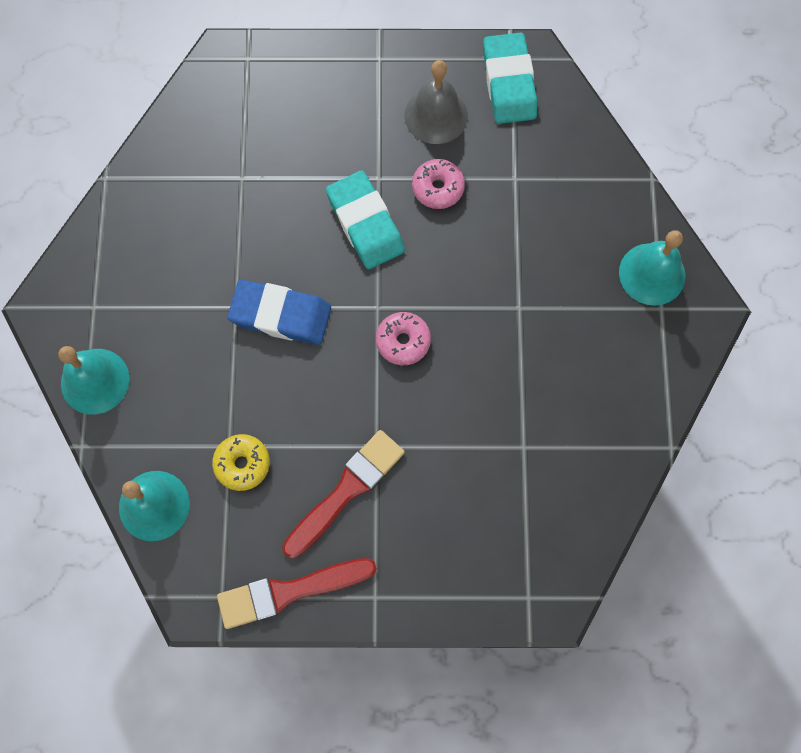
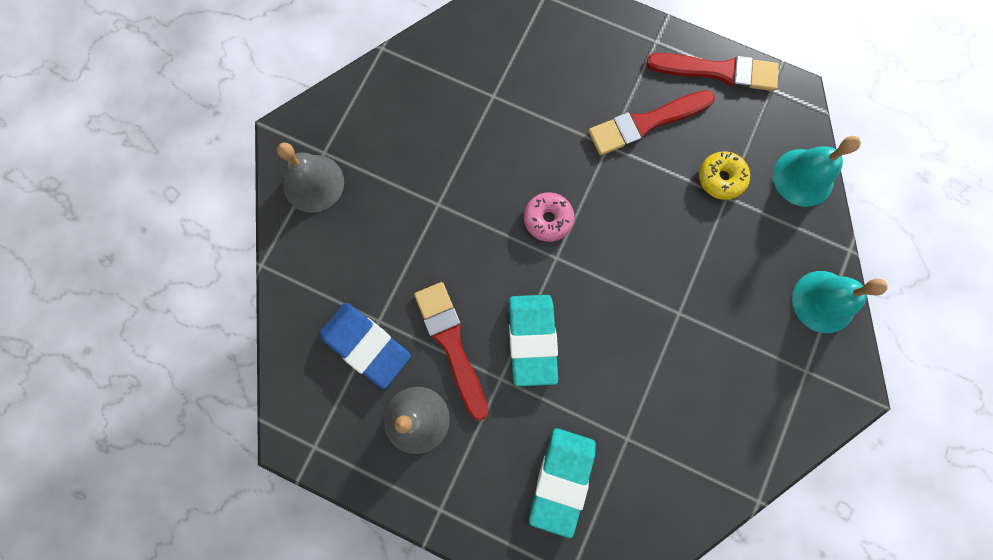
camera: 155 degrees left, 5 degrees up
blue eraser [227,280,331,345] -> blue eraser moved to [319,303,411,389]
pink donut [412,159,465,209] -> red brush [414,282,488,421]
turquoise eraser [483,33,537,124] -> turquoise eraser moved to [529,428,596,538]
turquoise bell [619,230,685,306] -> grey bell [277,142,344,213]

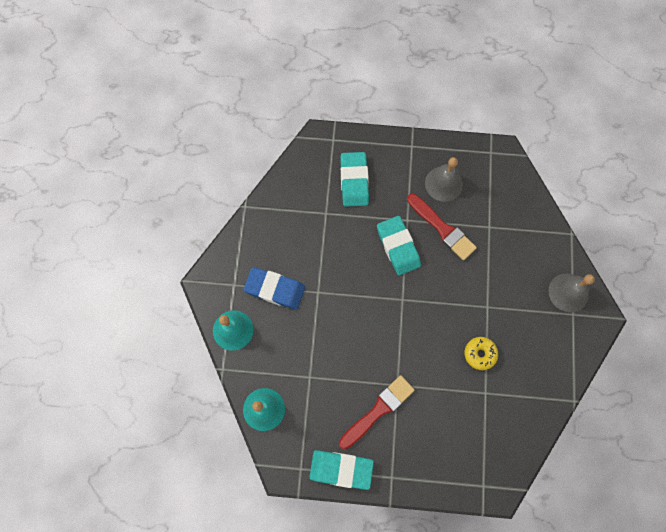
camera: 160 degrees right, 5 degrees down
blue eraser [319,303,411,389] -> blue eraser moved to [244,267,305,310]
pink donut [524,192,574,242] -> none
red brush [646,53,779,91] -> turquoise eraser [309,450,374,490]
yellow donut [699,151,750,200] -> yellow donut moved to [465,337,498,370]

